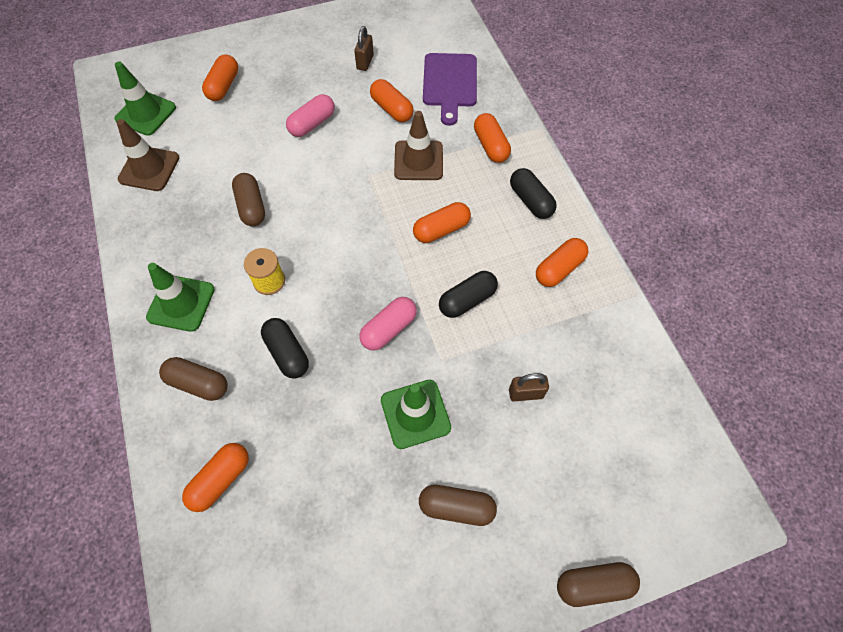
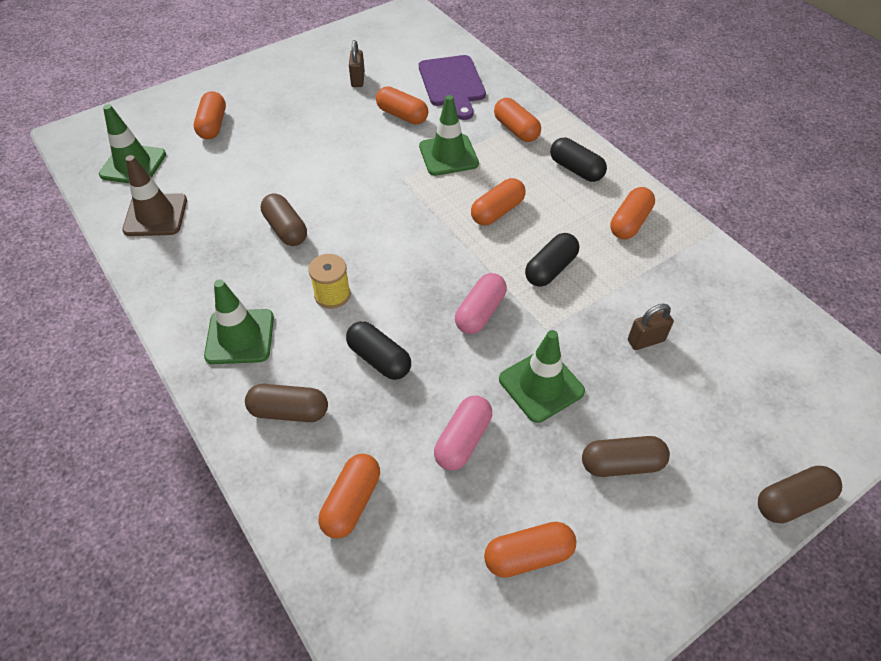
camera: 15 degrees left, 10 degrees down
pink capsule [286,94,335,137] -> pink capsule moved to [434,395,492,471]
brown traffic cone [394,111,443,180] -> green traffic cone [419,95,479,176]
none -> orange capsule [484,522,576,578]

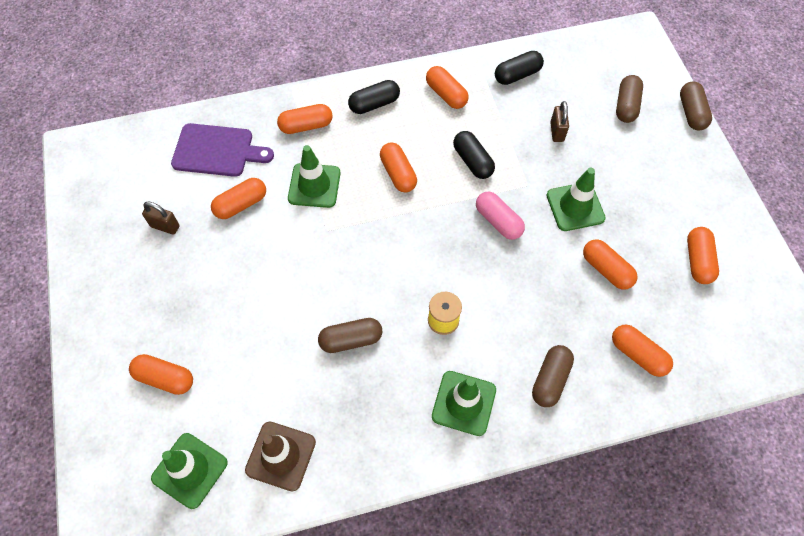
camera: 70 degrees left, 10 degrees up
black capsule [346,321,411,380] -> black capsule moved to [495,51,544,85]
pink capsule [434,395,492,471] -> orange capsule [583,239,637,290]
brown capsule [582,436,670,477] -> brown capsule moved to [616,75,643,123]

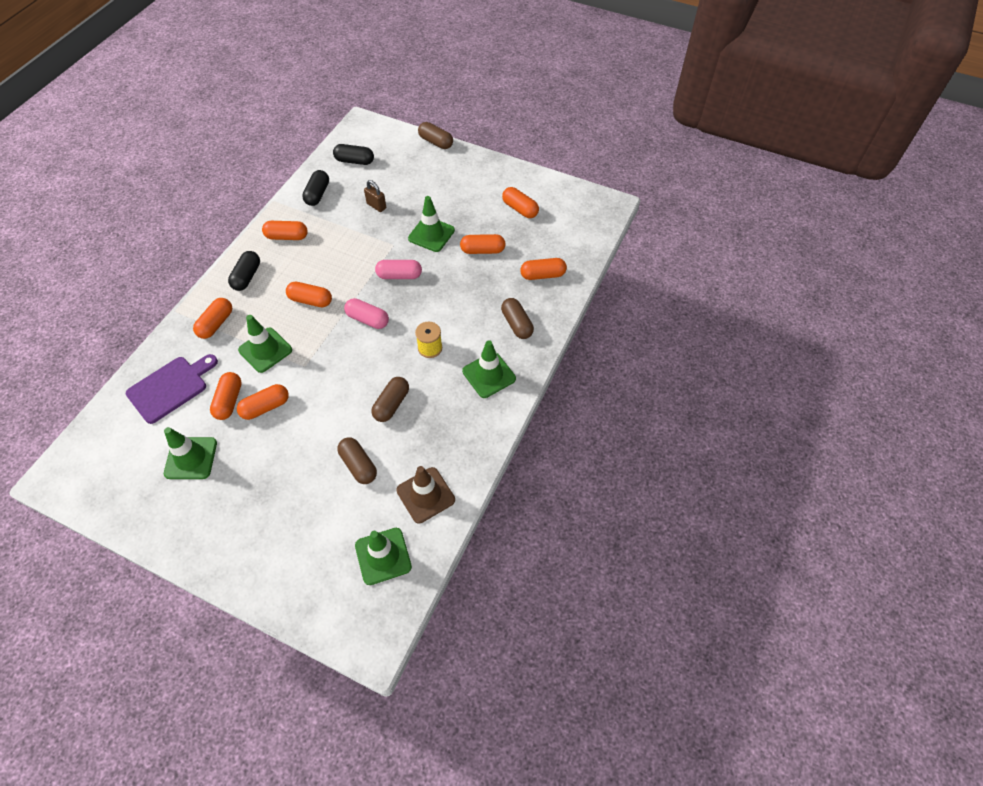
camera: 50 degrees left, 5 degrees down
orange capsule [129,354,193,395] -> orange capsule moved to [237,384,289,420]
brown padlock [142,202,180,235] -> green traffic cone [164,427,217,479]
black capsule [453,131,495,179] -> black capsule moved to [333,144,374,165]
brown capsule [616,75,643,123] -> brown capsule moved to [337,437,377,484]
none -> pink capsule [344,298,389,329]

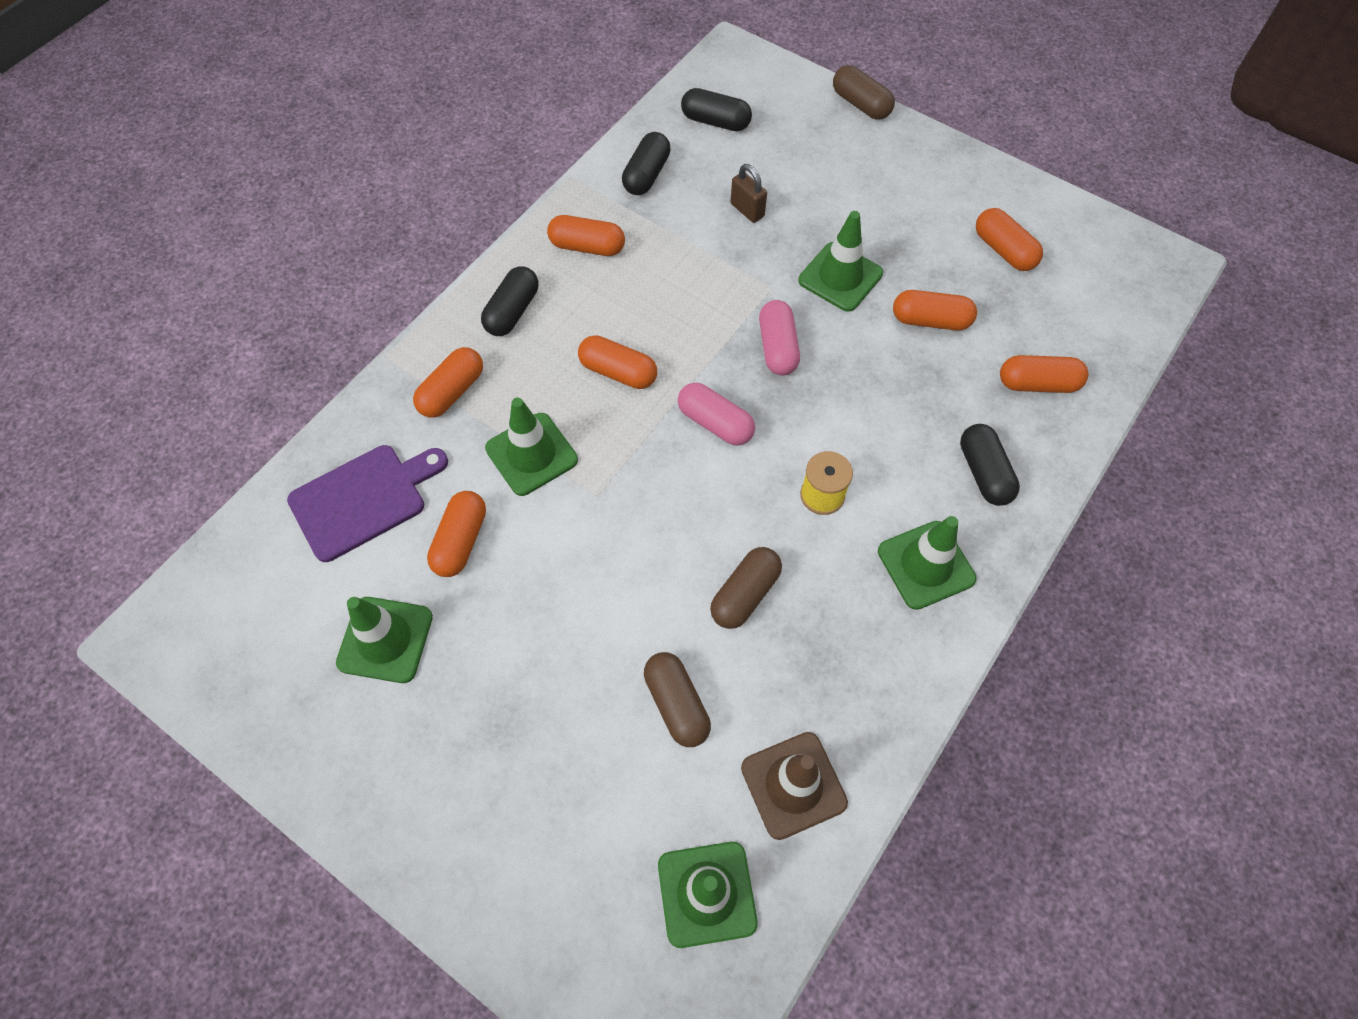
camera: 10 degrees right, 5 degrees up
orange capsule [237,384,289,420] -> none
pink capsule [375,260,422,279] -> pink capsule turned 75 degrees clockwise [759,300,800,375]
brown capsule [501,298,534,339] -> black capsule [960,424,1020,506]

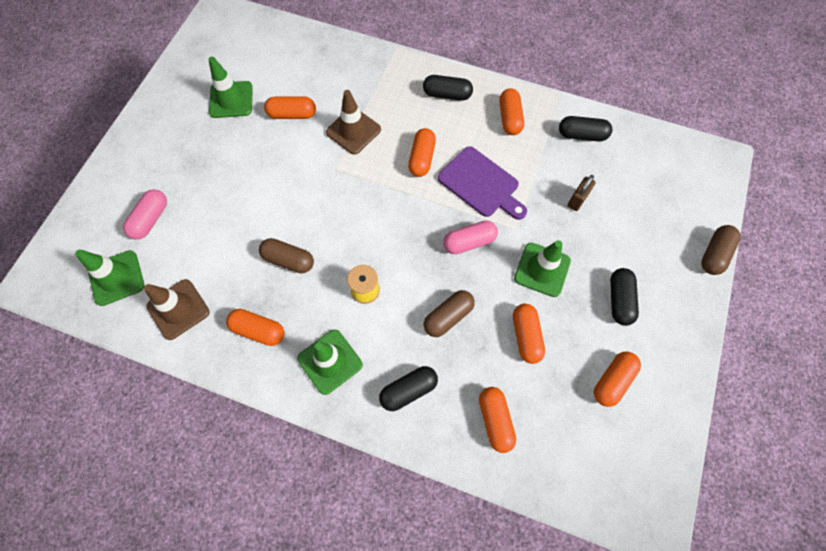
camera: 75 degrees right, 5 degrees up
purple cutting board [287,445,448,562] -> purple cutting board moved to [438,146,527,220]
orange capsule [413,347,483,418] -> orange capsule moved to [226,309,284,346]
green traffic cone [485,398,578,496] -> brown traffic cone [326,90,381,154]
brown capsule [644,652,711,747] -> brown capsule moved to [424,290,475,337]
pink capsule [678,383,755,446] -> pink capsule moved to [123,189,167,240]
black capsule [681,88,752,131] -> black capsule moved to [610,268,639,326]

